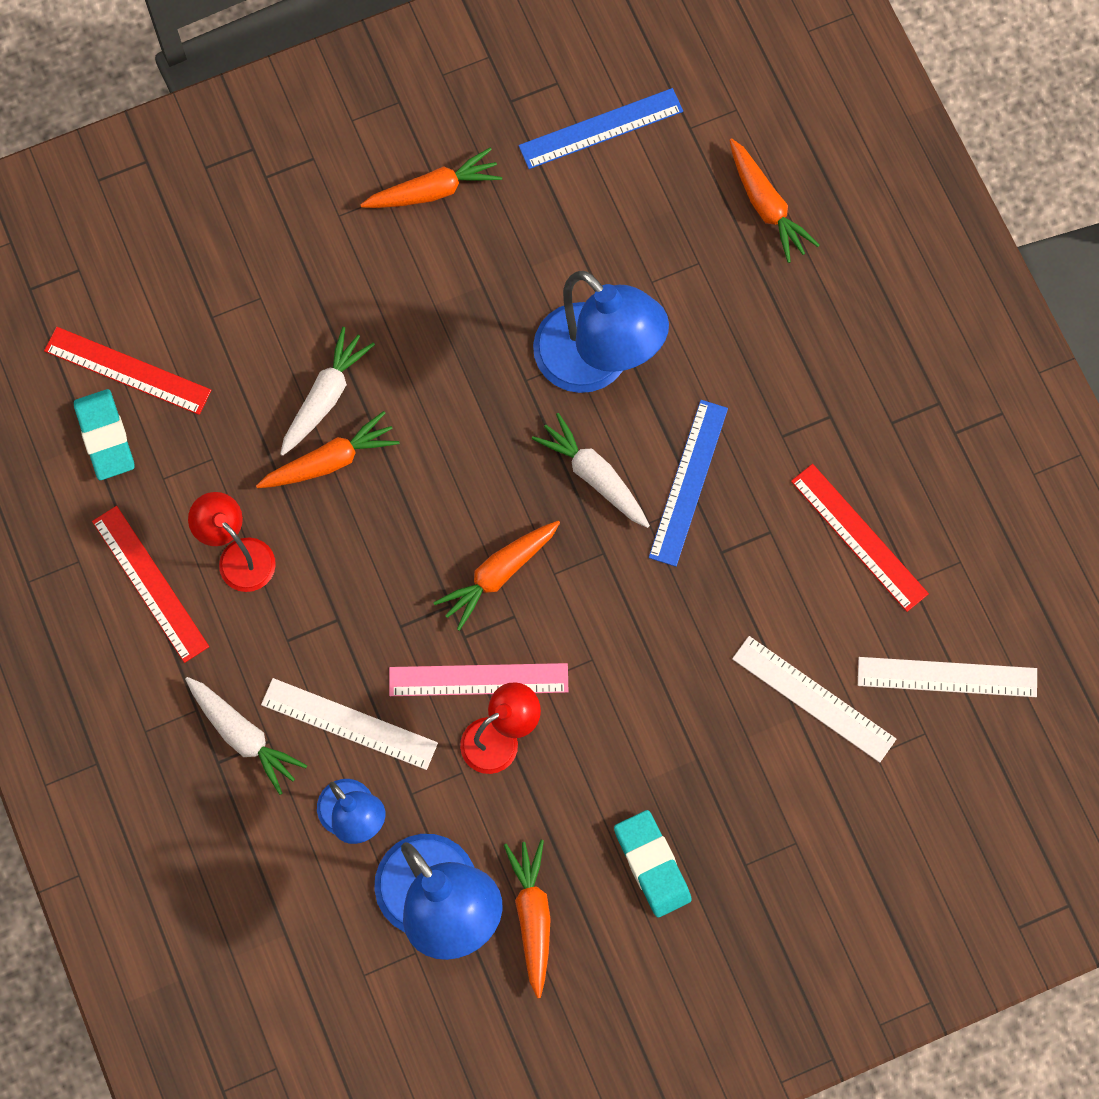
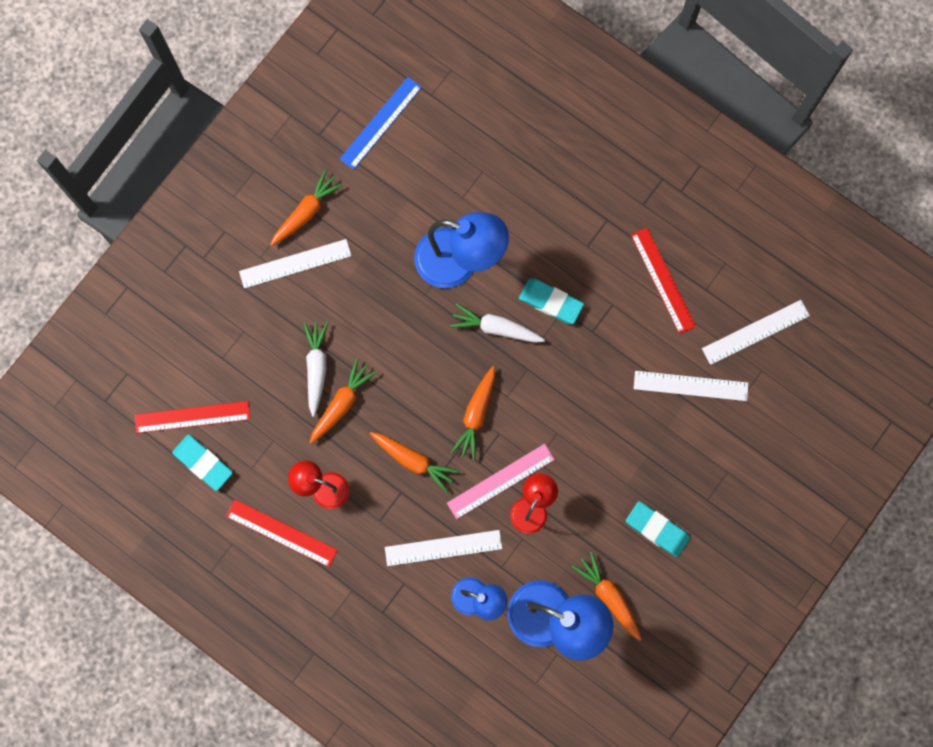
camera: 30 degrees left, 5 degrees up
white carrot [185,677,307,795] -> none
blue ruler [649,400,728,567] -> turquoise eraser [519,278,584,324]
orange carrot [729,138,819,263] -> orange carrot moved to [370,432,460,493]
red ruler [791,464,929,612] -> red ruler turned 45 degrees clockwise [631,228,696,334]
none -> white ruler [239,239,352,288]

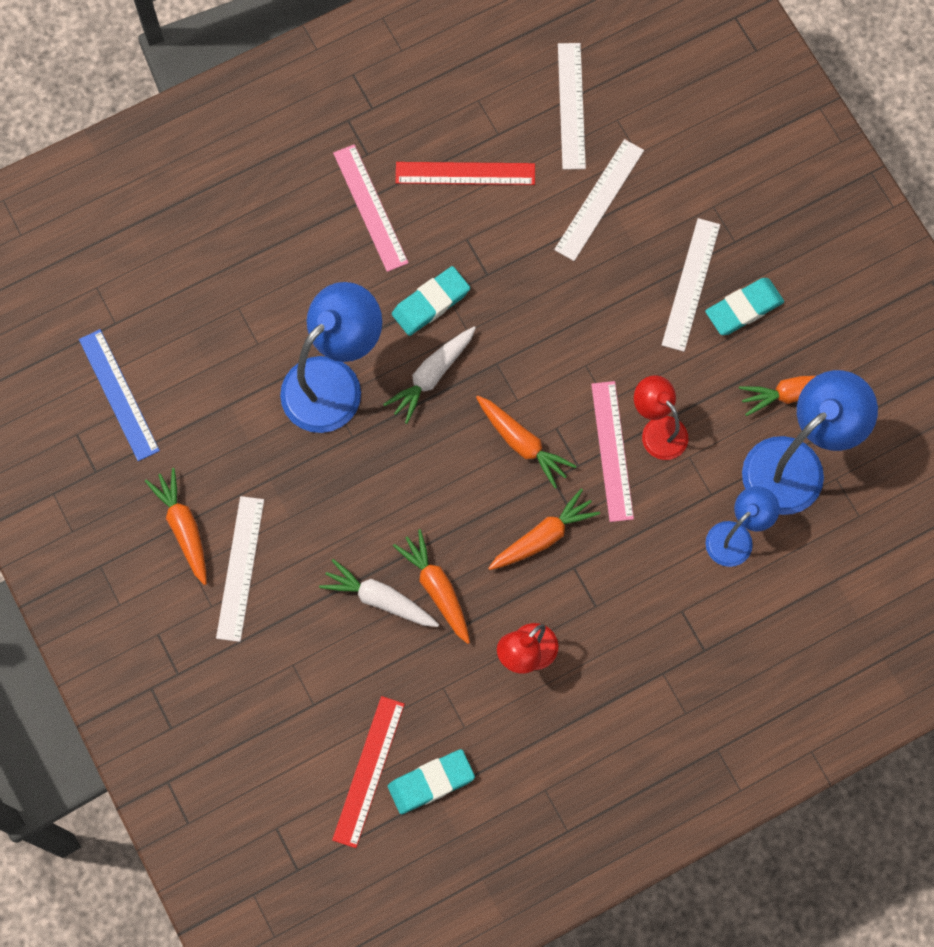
camera: 65 degrees left, 5 degrees down
red ruler [226,500,338,567] -> none
white ruler [385,530,502,566] -> white ruler moved to [662,218,720,352]
none -> pink ruler [333,144,408,272]

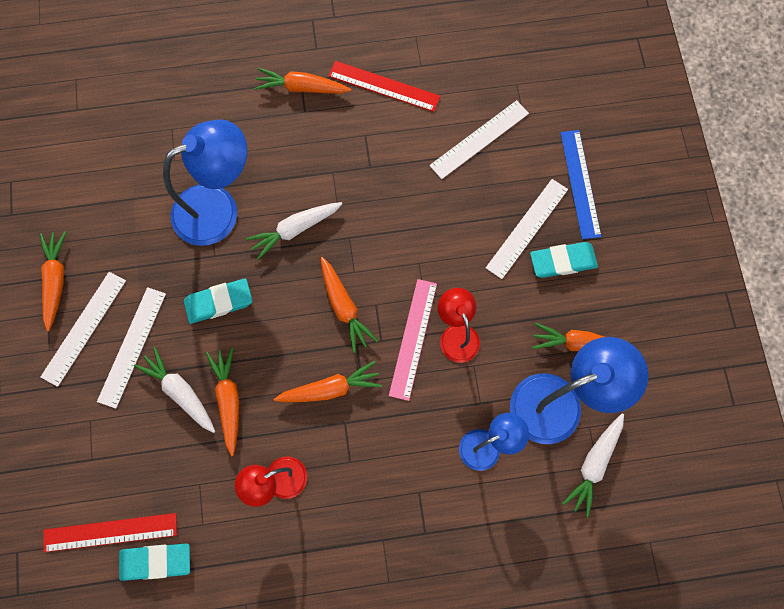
camera: 20 degrees right, 0 degrees up
blue ruler [79,329,160,461] -> blue ruler moved to [560,130,601,239]
red ruler [332,696,405,848] -> red ruler turned 45 degrees clockwise [44,513,177,552]
pink ruler [333,144,408,272] -> orange carrot [254,68,351,94]
turquoise eraser [392,266,470,336] -> turquoise eraser moved to [184,278,252,324]
white ruler [558,43,586,170] -> white ruler moved to [97,287,166,409]
none -> white carrot [562,413,624,518]

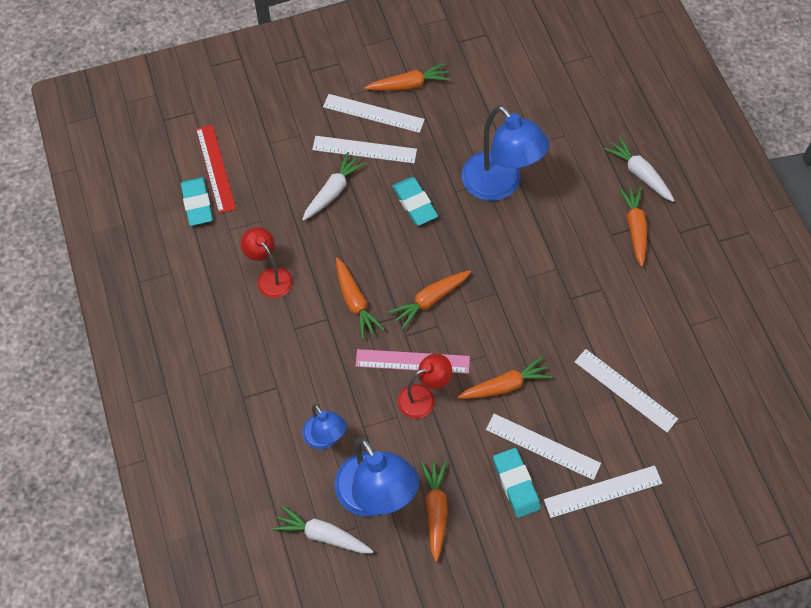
camera: 80 degrees right, 10 degrees down
orange carrot [206,347,239,456] -> orange carrot moved to [457,356,553,399]
white carrot [246,202,342,260] -> white carrot moved to [604,136,675,202]
red ruler [329,61,440,112] -> none
blue ruler [560,130,601,239] -> white ruler [544,465,662,518]

